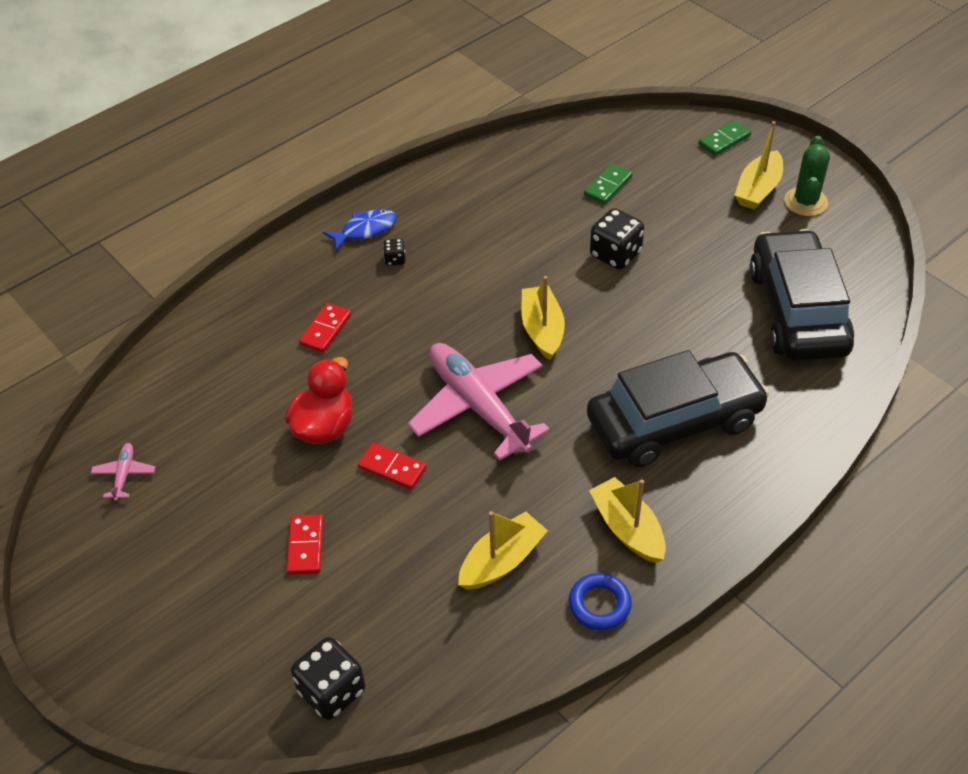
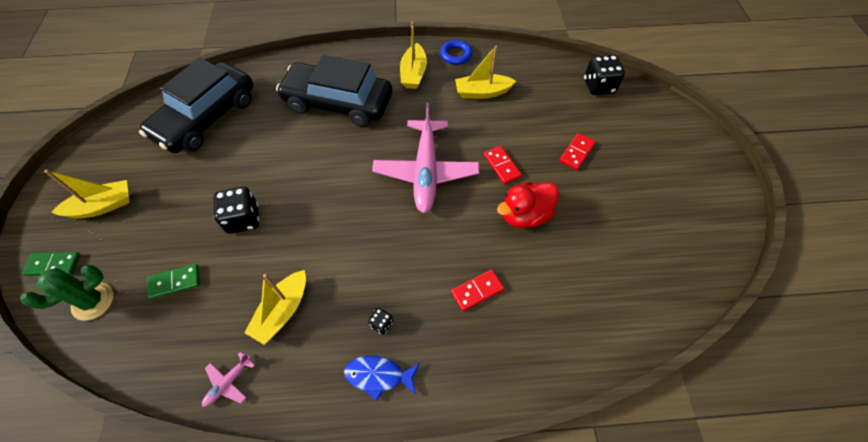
camera: 145 degrees left, 10 degrees up
pink plane [91,443,155,501] -> pink plane moved to [202,352,255,407]
yellow boat [521,276,565,360] -> yellow boat moved to [244,270,306,345]
green cactus [784,136,830,216] -> green cactus moved to [20,265,114,321]

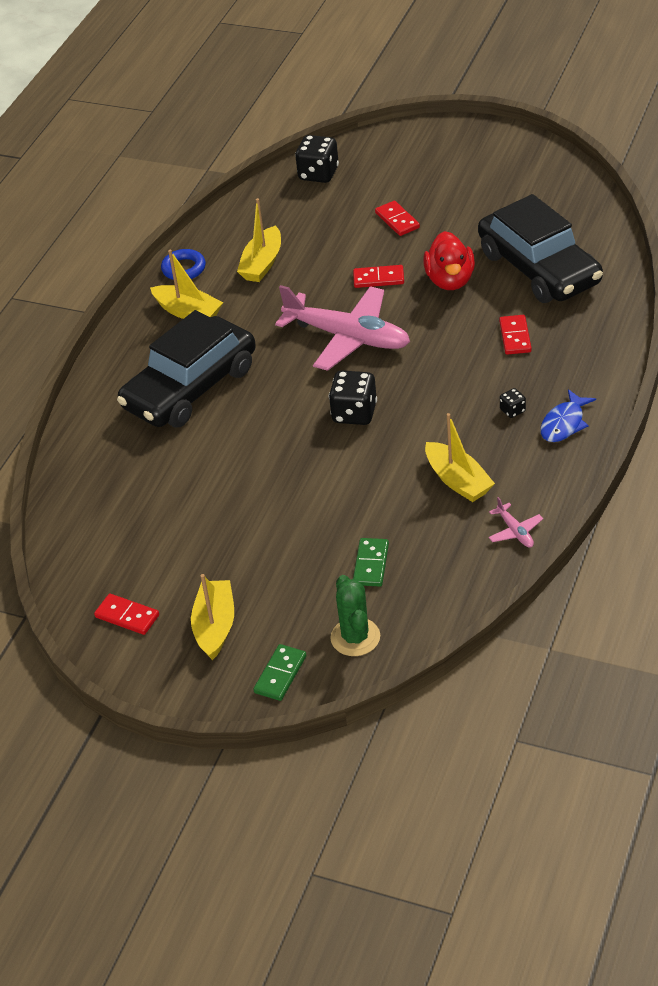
camera: 60 degrees left, 15 degrees down
black car [139,58,253,153] -> black car moved to [478,194,603,303]
black dice [214,187,259,234] -> black dice moved to [329,371,377,425]
none -> red domino [94,594,159,635]

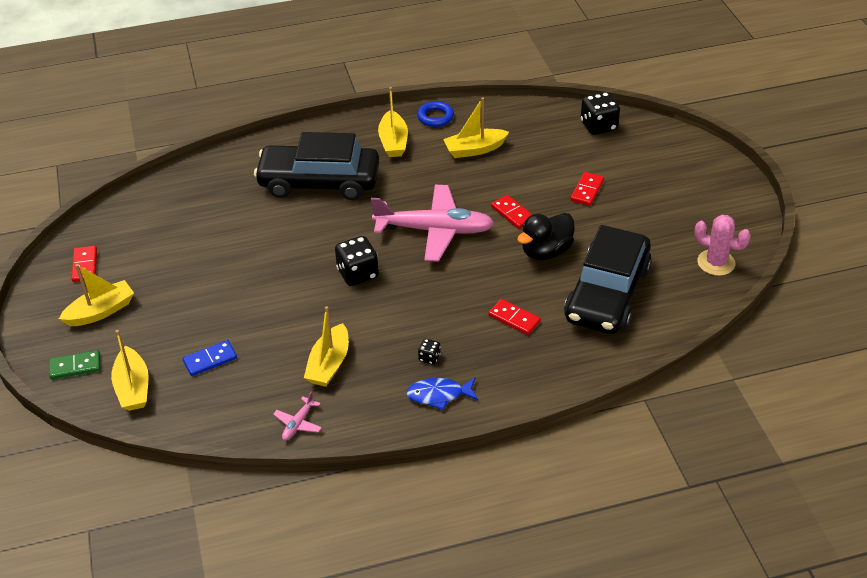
camera: 50 degrees right, 0 degrees up
pink plane [275,285,410,371] -> pink plane turned 75 degrees counterclockwise [371,185,494,262]
green cactus [330,575,380,656] -> yellow boat [111,330,149,411]
green domino [353,538,389,586] -> blue domino [183,340,237,376]
red duck [423,231,475,290] -> black duck [517,213,575,260]
red domino [499,315,532,355] -> red domino turned 75 degrees clockwise [488,299,541,335]
none -> pink cactus [694,215,751,276]

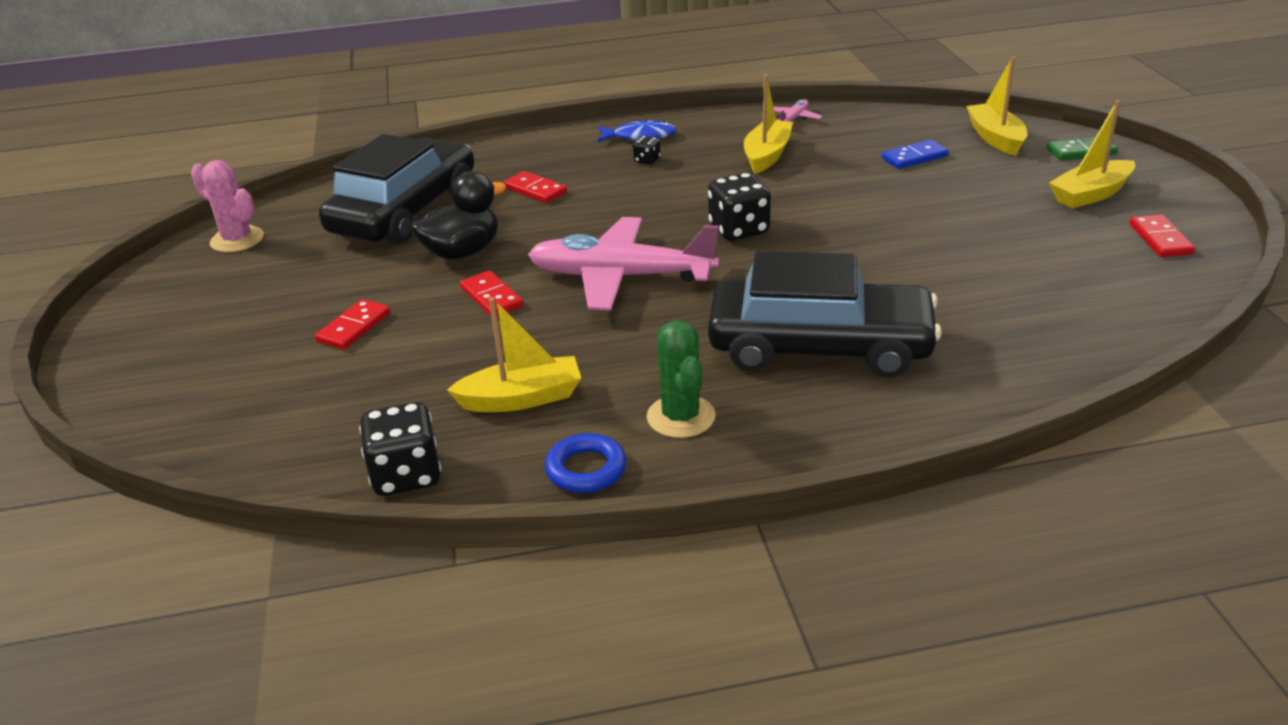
camera: 175 degrees left, 10 degrees down
yellow boat [378,87,408,157] -> green cactus [646,320,716,438]
black dice [581,92,620,135] -> black dice moved to [359,402,441,496]

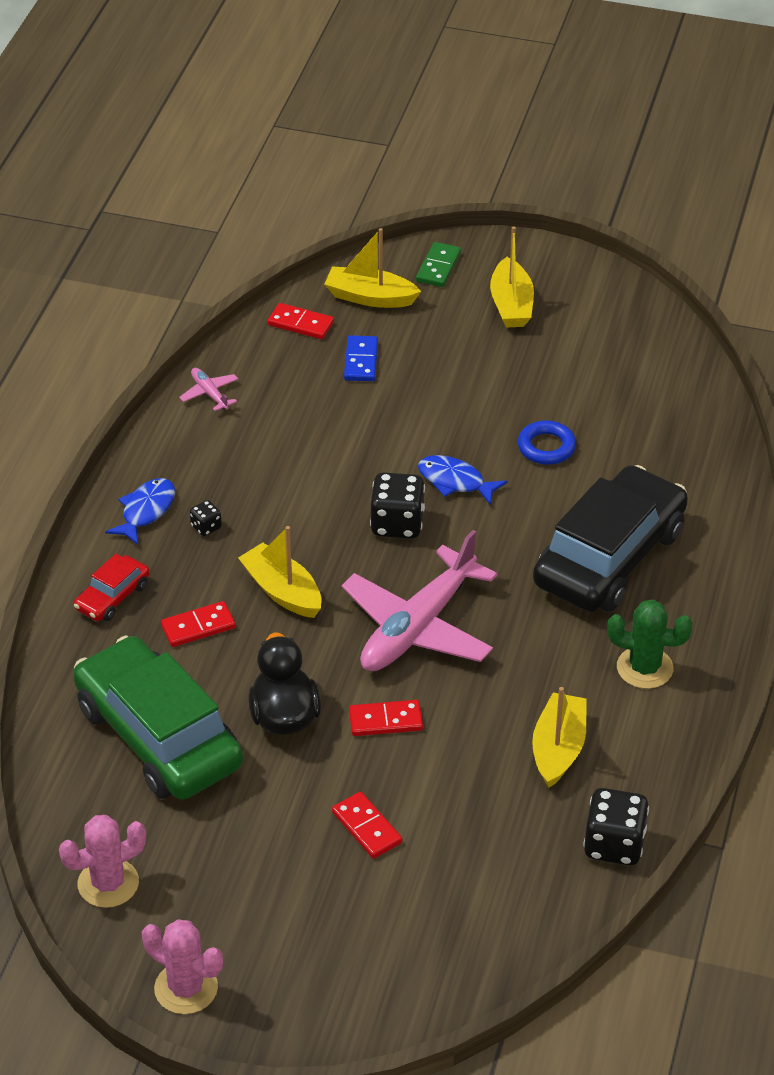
camera: 65 degrees left, 10 degrees up
black car [319,134,474,244] -> green car [73,636,243,800]
blue ring [545,433,626,493] -> blue ring moved to [518,421,576,465]
yellow boat [744,75,793,174] -> yellow boat moved to [238,526,322,618]
red domino [1129,215,1195,257] -> red domino moved to [268,303,334,339]
none -> red car [74,554,150,621]
none -> pink cactus [142,919,223,1014]
none -> blue fish [418,455,508,505]

